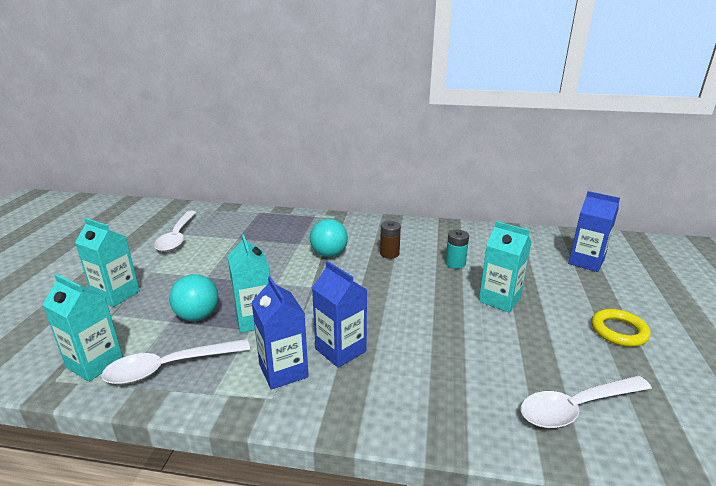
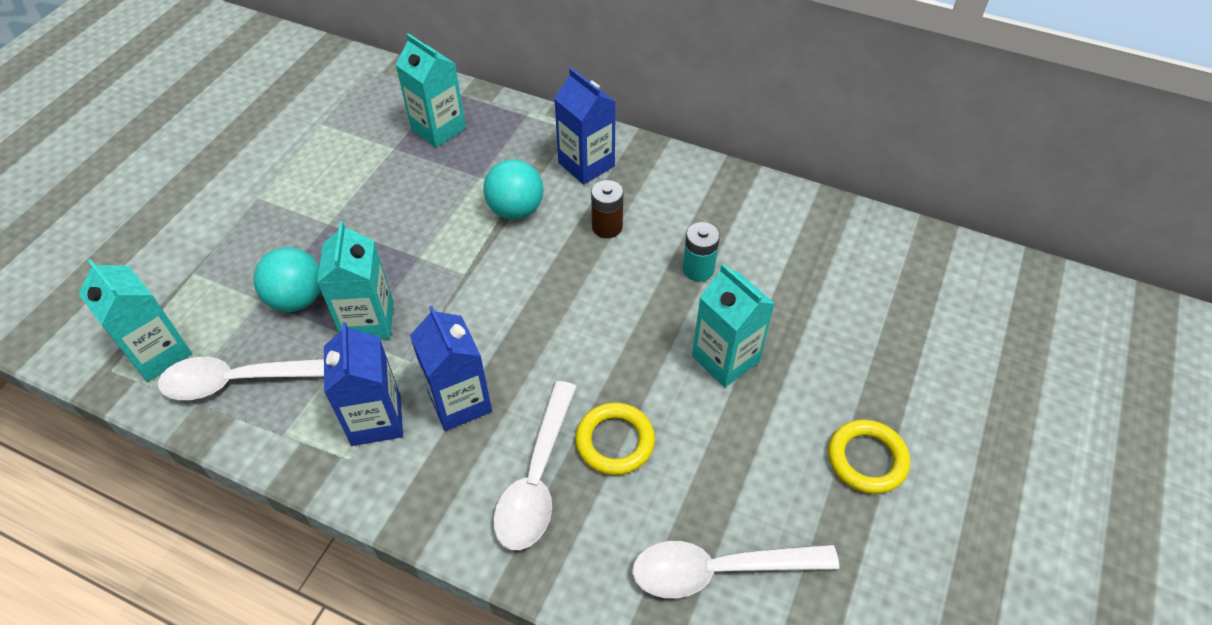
camera: 15 degrees right, 25 degrees up
turquoise carton [75,218,140,307] -> turquoise carton moved to [396,33,466,148]
white spoon [154,211,197,252] -> white spoon moved to [493,381,577,550]
blue carton [568,191,620,272] -> blue carton moved to [554,68,616,185]
none -> yellow ring [575,402,655,475]

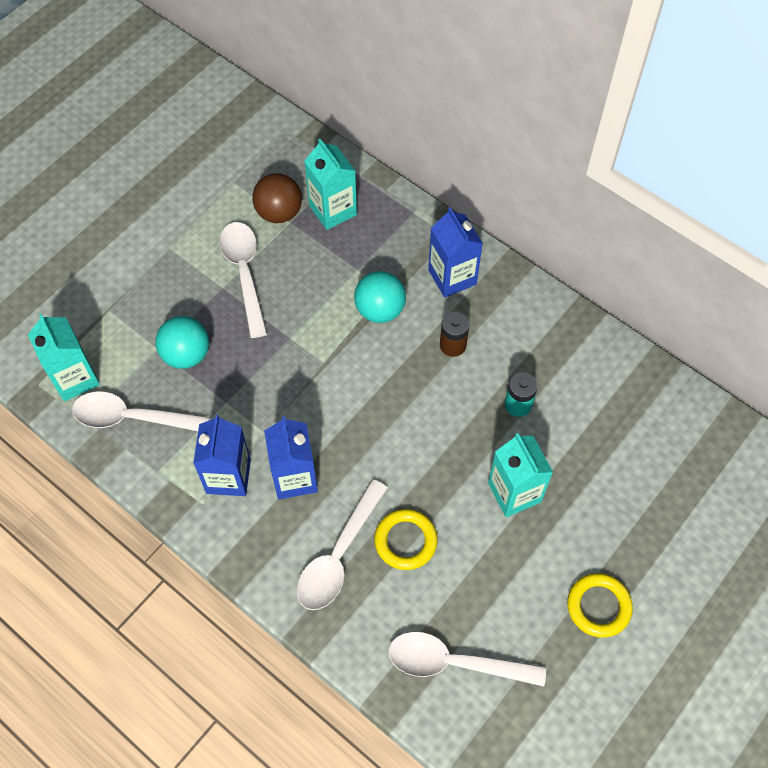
camera: 15 degrees right, 10 degrees up
turquoise carton [317,221,394,340] -> none
none -> white spoon [219,222,267,338]
none -> brown ball [252,173,302,223]

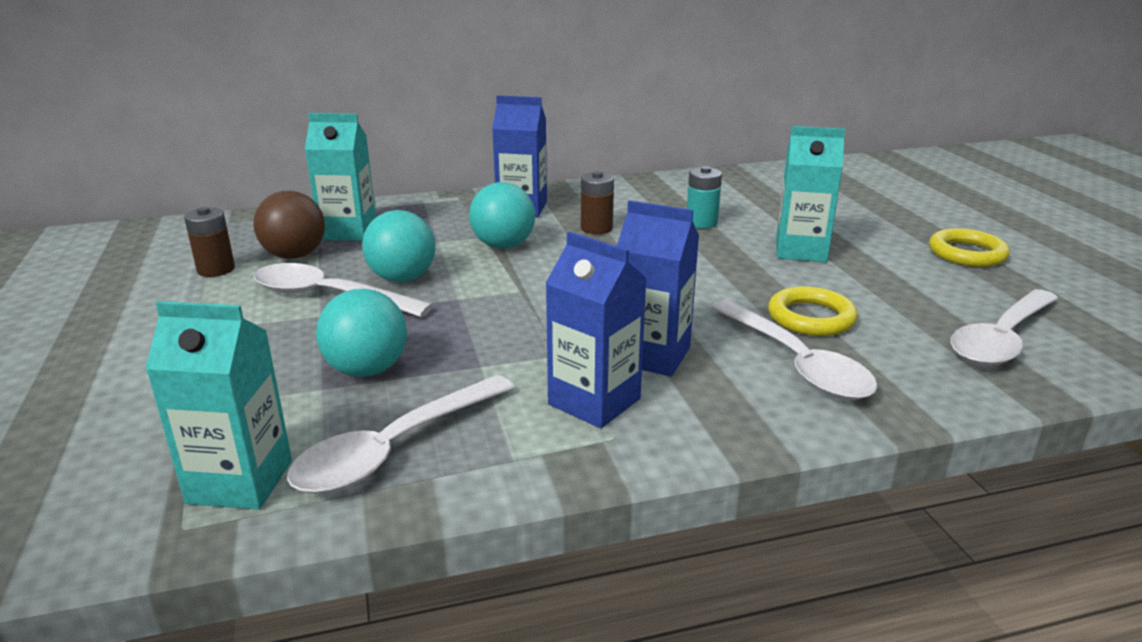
camera: 55 degrees left, 35 degrees down
none -> brown battery [184,207,235,277]
none -> turquoise ball [362,210,435,282]

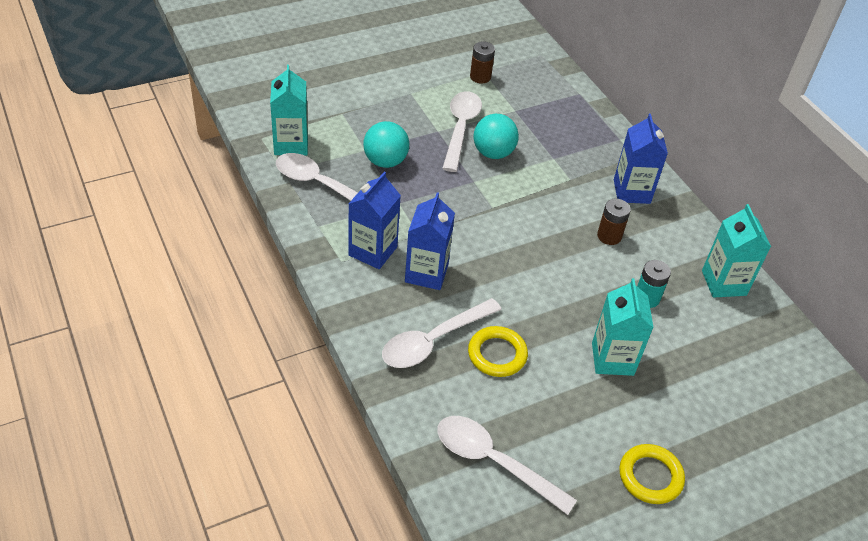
camera: 75 degrees right, 20 degrees up
brown ball [253,191,325,259] -> none
turquoise carton [305,113,376,241] -> turquoise carton moved to [702,204,771,298]
turquoise ball [469,182,535,249] -> none

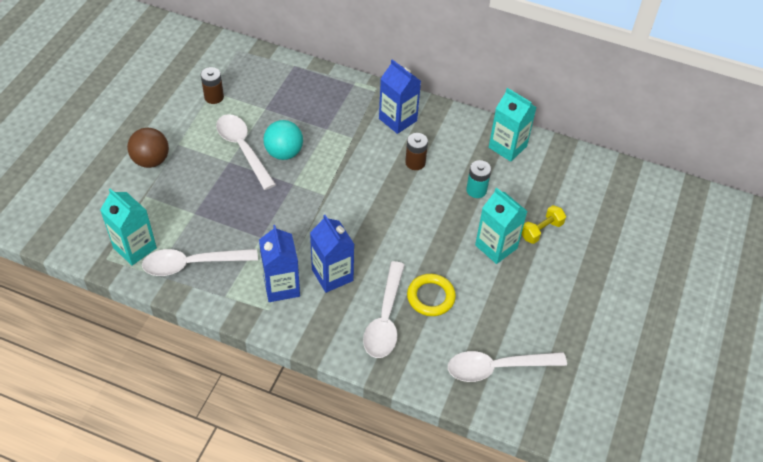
camera: 40 degrees left, 5 degrees up
turquoise ball [363,121,409,168] -> none
yellow ring [619,444,685,504] -> none
none -> brown ball [127,127,169,168]
none -> yellow dumbbell [521,205,566,244]

